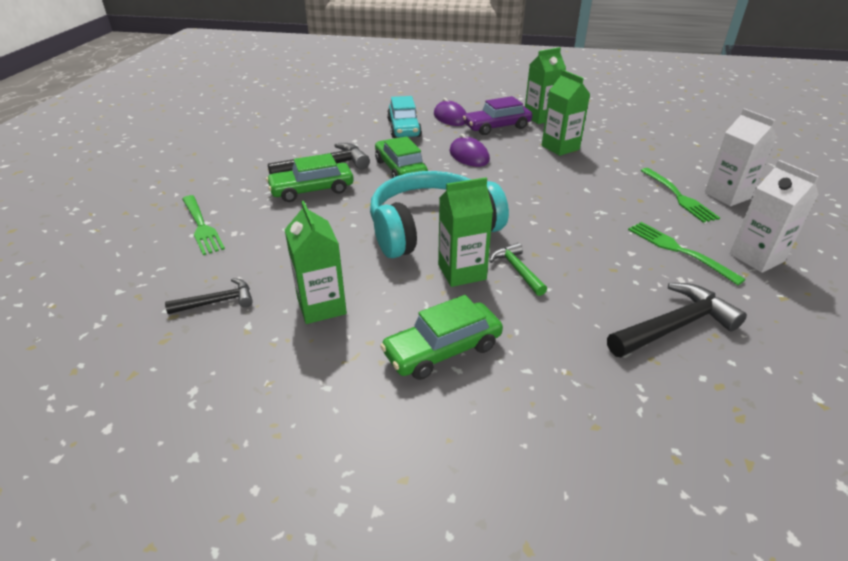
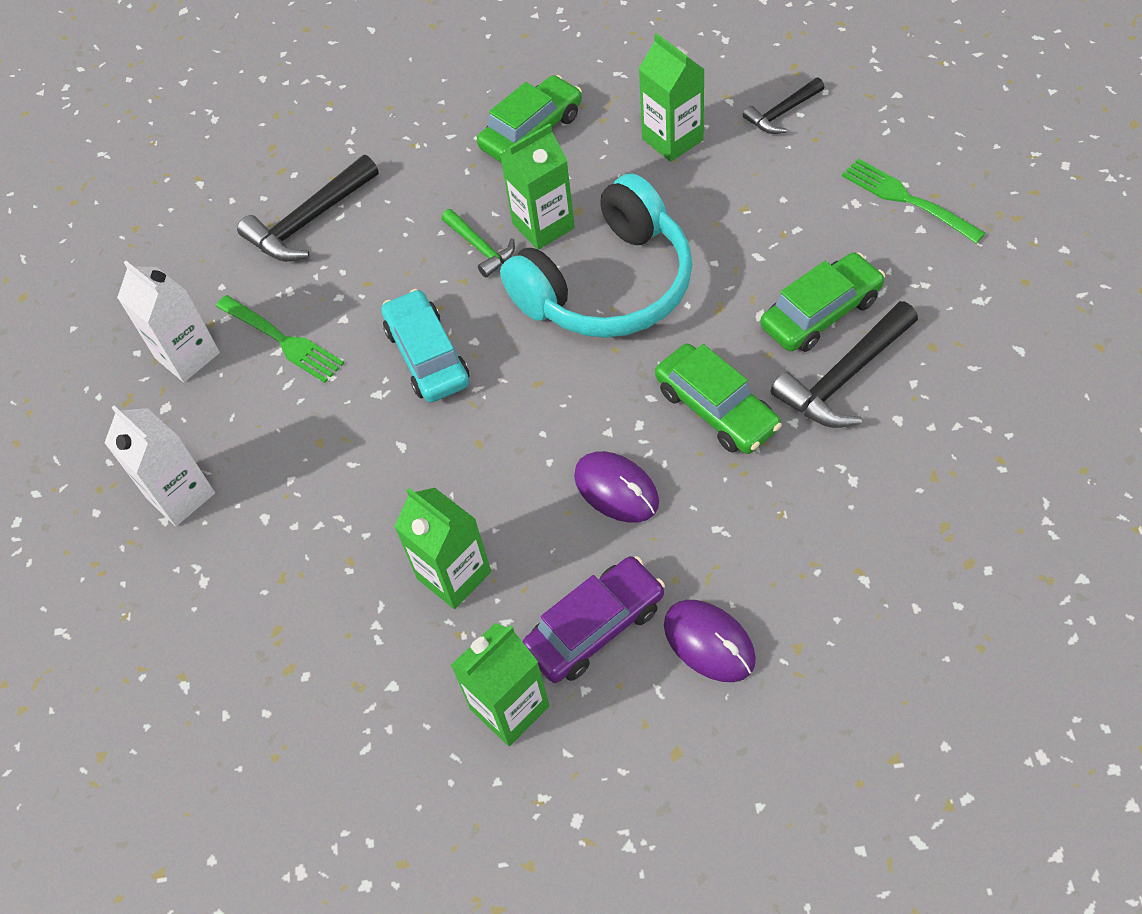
camera: 170 degrees right, 20 degrees up
turquoise car [387,96,422,138] -> turquoise car moved to [381,289,469,403]
green fork [640,168,720,223] -> none

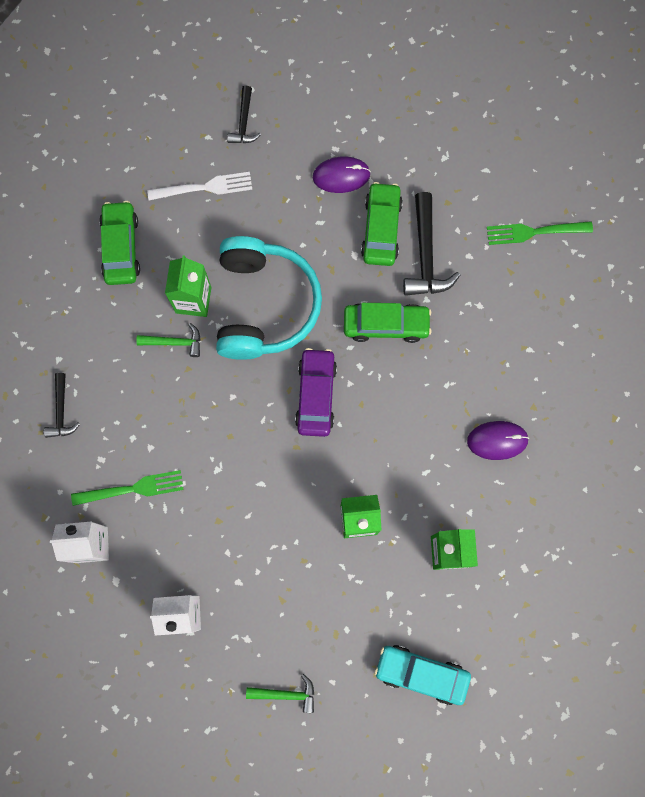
camera: 55 degrees left, 20 degrees up
black hammer [237,155,378,262] -> black hammer [44,373,80,438], size x0.60
turquoise car [381,289,469,403] -> turquoise car moved to [374,645,471,705]
purple car [522,556,665,683] -> purple car moved to [295,348,337,437]
purple mouse [574,451,659,523] -> purple mouse moved to [313,156,371,193]
green carton [639,33,705,162] -> white fork [147,172,252,201]
green fork [842,158,985,243] -> green fork moved to [487,221,593,245]
none -> green hammer [246,674,314,713]

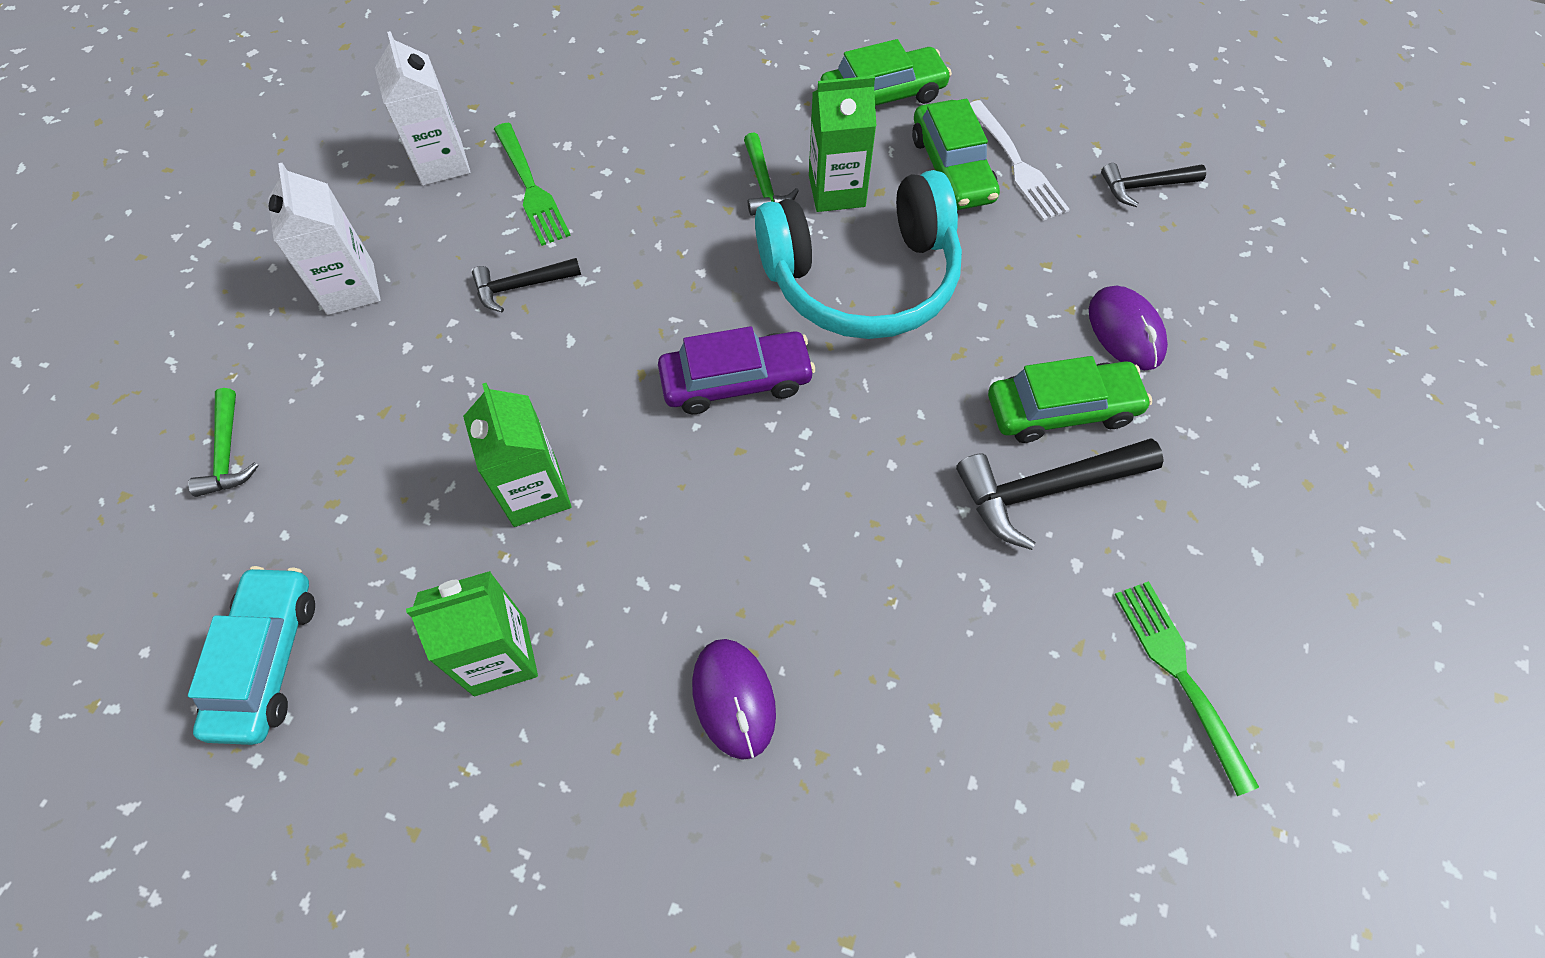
camera: 75 degrees right, 15 degrees down
black hammer [44,373,80,438] -> black hammer moved to [472,258,581,312]
green car [344,303,432,343] -> green car moved to [912,99,1000,210]

